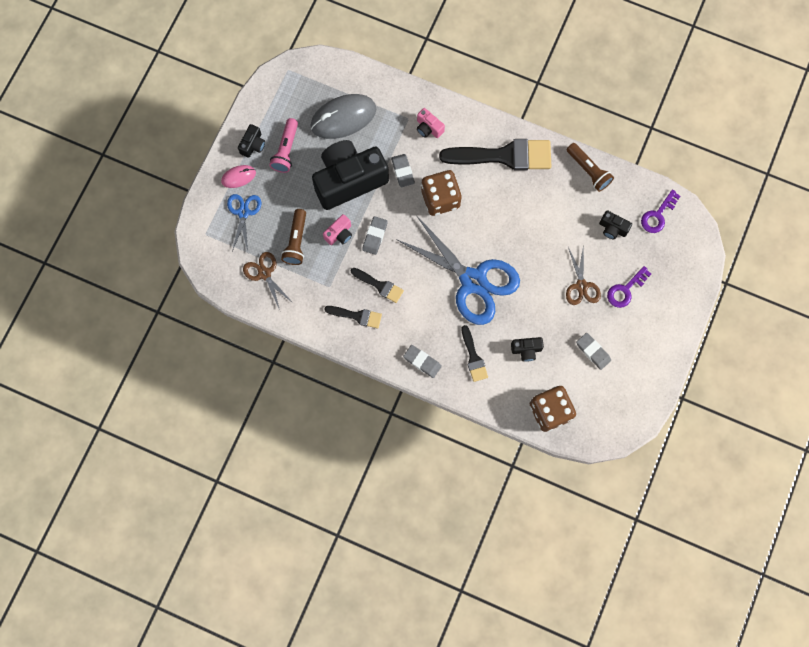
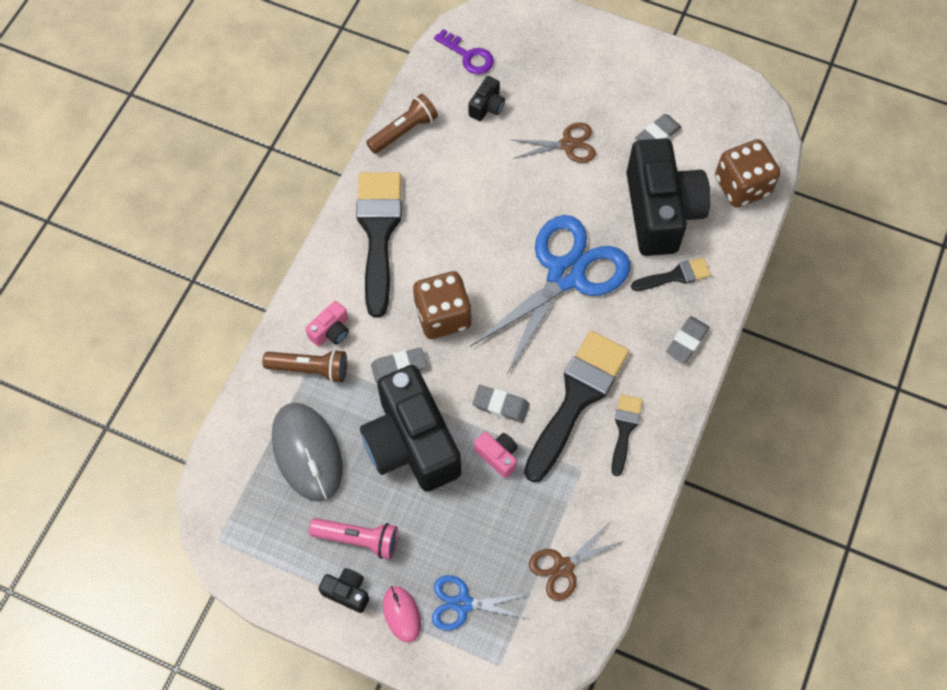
camera: 90 degrees left, 10 degrees down
brown flashlight [281,209,306,265] -> brown flashlight moved to [262,349,347,383]
black brush [351,268,404,303] -> black brush [524,331,629,482], size x2.01
black camera [511,337,544,362] -> black camera [626,138,710,256], size x2.46
purple key [607,266,651,308] -> none

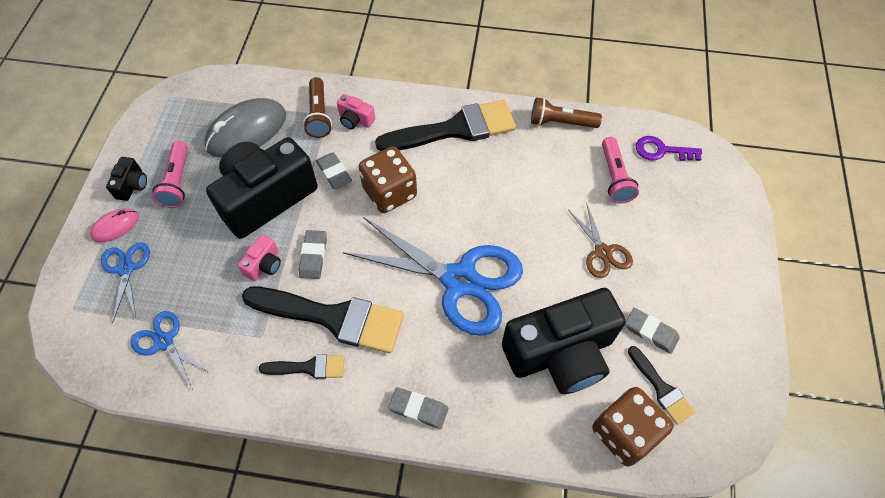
camera: 75 degrees right, 5 degrees down
brown flashlight [366,94,438,154] -> brown flashlight turned 150 degrees clockwise [531,97,602,128]
purple key [434,29,494,74] -> purple key turned 75 degrees clockwise [636,136,702,161]
black camera [468,76,505,121] -> pink flashlight [602,137,639,203]
brown scissors [529,522,624,601] -> blue scissors [131,311,211,390]
black brush [631,257,711,291] -> black brush moved to [628,346,695,425]

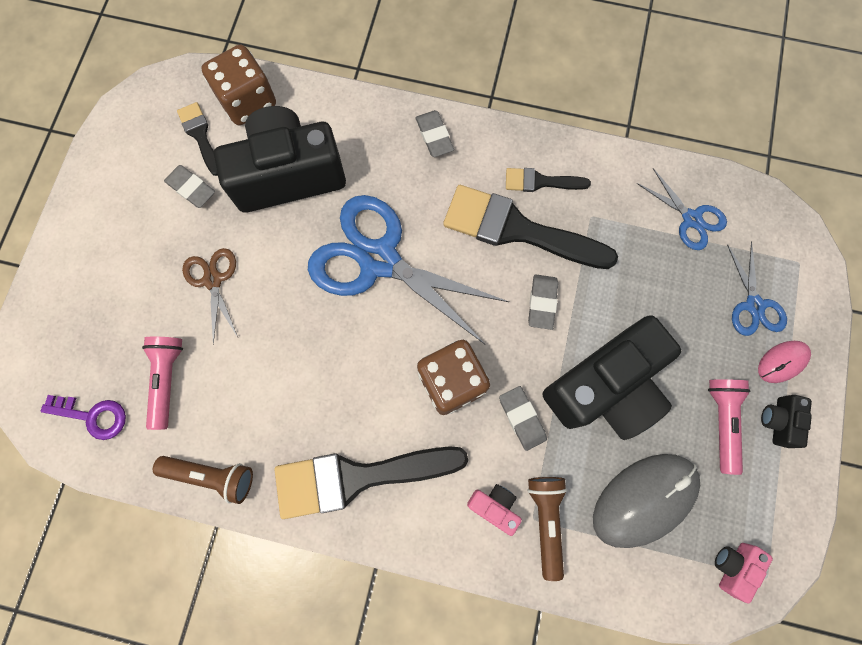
camera: 175 degrees left, 15 degrees up
pink camera [238,234,281,281] -> pink camera moved to [715,543,773,603]
grey eraser [388,387,448,429] -> grey eraser turned 45 degrees clockwise [416,110,454,157]

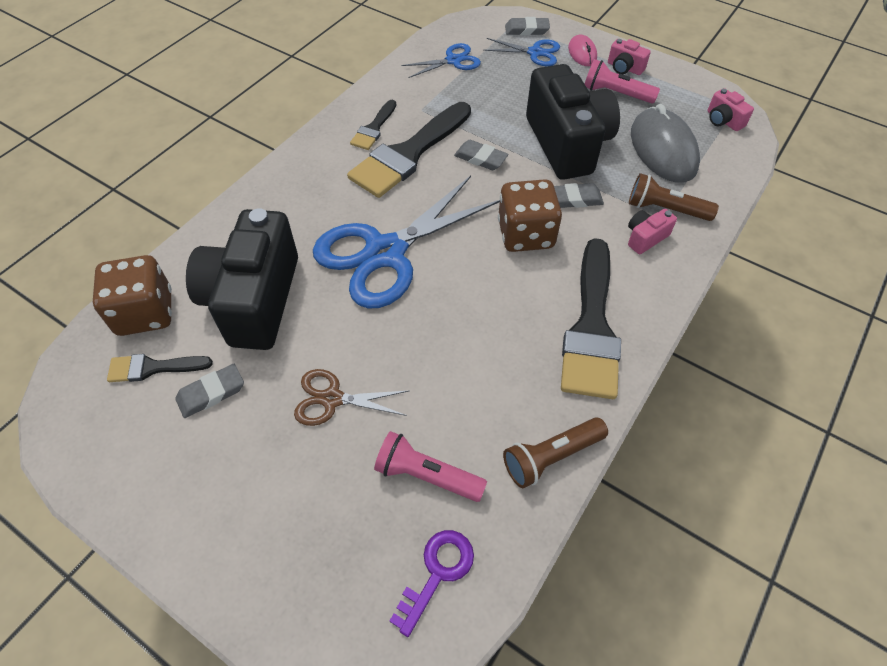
camera: 70 degrees left, 20 degrees down
brown flashlight [153,456,253,504] -> brown flashlight turned 150 degrees counterclockwise [503,417,608,488]
grey eraser [416,110,454,157] -> grey eraser moved to [505,17,550,36]
black camera [761,395,812,448] -> pink camera [608,39,651,75]

